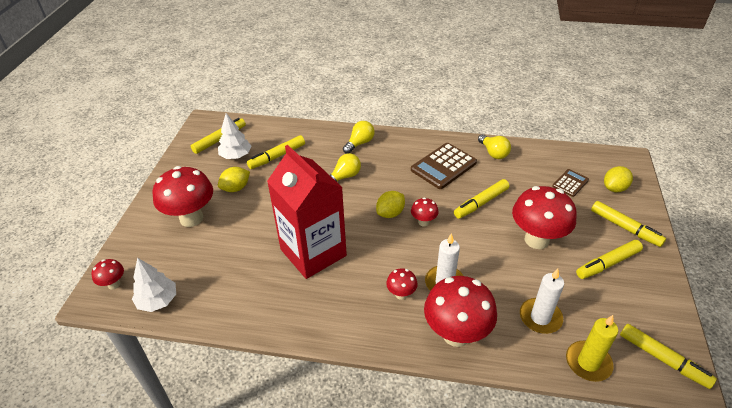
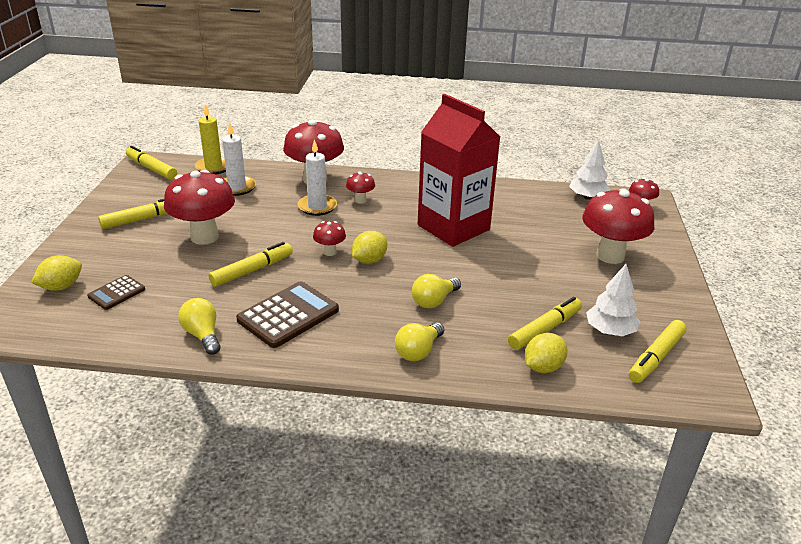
camera: 175 degrees right, 10 degrees down
yellow lemon [218,167,250,192] -> yellow lemon moved to [525,333,568,373]
yellow marker [591,201,666,247] -> none

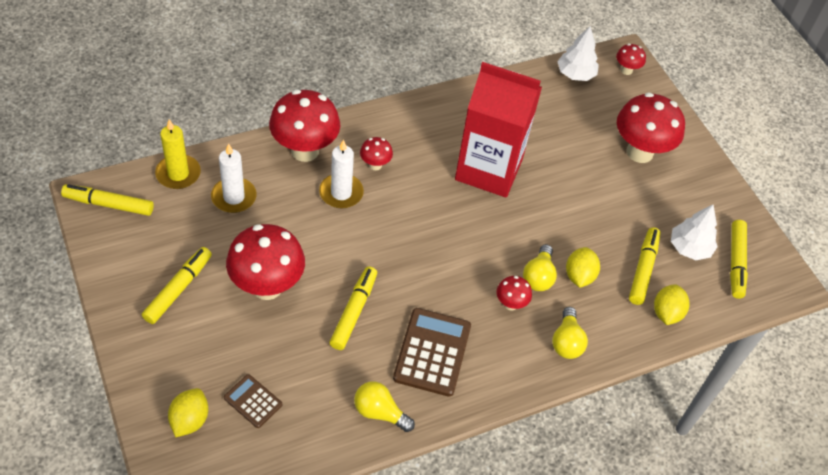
camera: 35 degrees left, 20 degrees up
brown calculator [87,275,145,310] -> brown calculator turned 120 degrees clockwise [224,374,282,428]
red mushroom [313,221,346,256] -> red mushroom moved to [497,276,532,311]
yellow lemon [352,231,387,264] -> yellow lemon moved to [566,247,600,288]

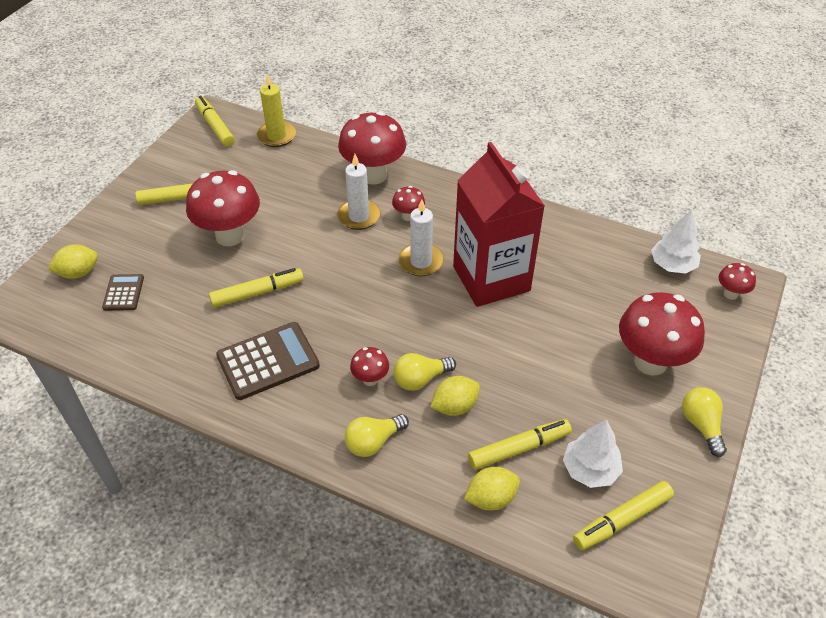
camera: 55 degrees right, 5 degrees down
white candle [211,143,257,213] -> white candle moved to [398,199,444,277]
yellow light bulb [354,381,415,432] -> yellow light bulb moved to [682,387,727,457]

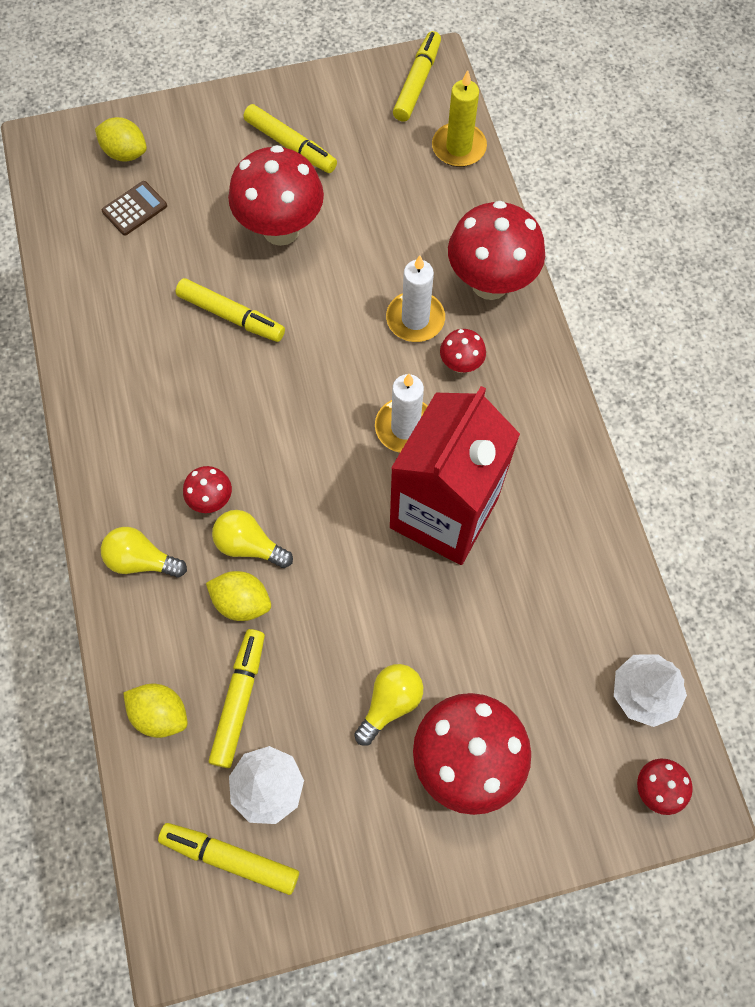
camera: 50 degrees right, 20 degrees up
brown calculator [216,322,320,400] -> none
yellow marker [468,419,572,470] -> yellow marker turned 105 degrees counterclockwise [209,629,265,768]
yellow light bulb [682,387,727,457] -> yellow light bulb moved to [354,664,423,746]

